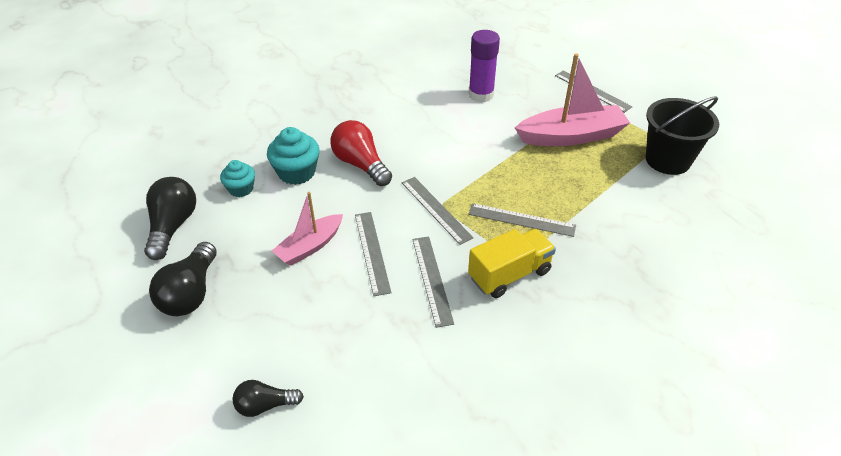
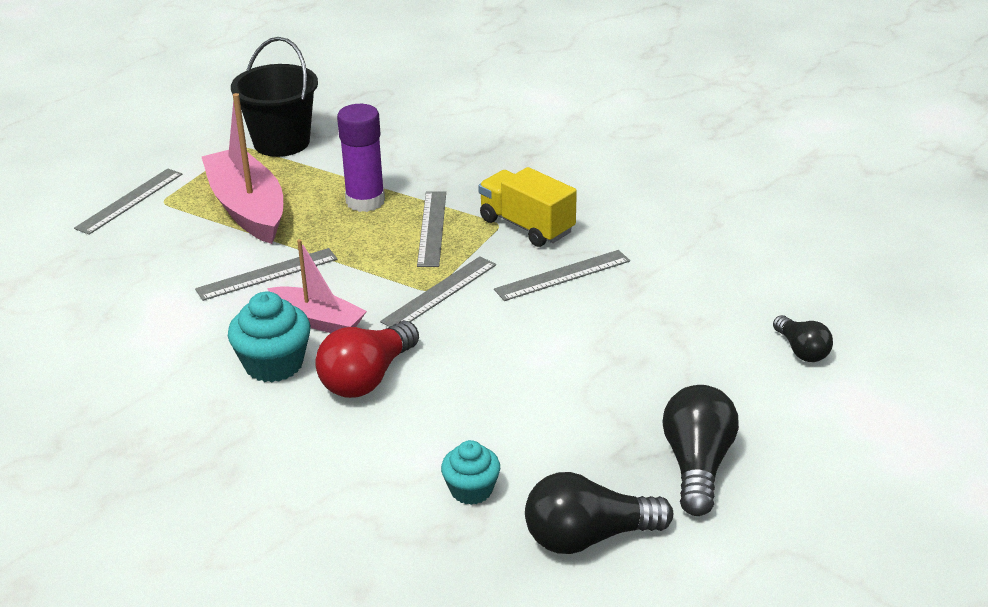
camera: 105 degrees left, 10 degrees down
black light bulb [149,242,217,316] -> black light bulb turned 75 degrees counterclockwise [663,385,739,516]
turquoise cupcake [267,127,320,185] -> turquoise cupcake moved to [228,291,310,382]
pink boat [272,192,343,266] -> pink boat moved to [267,239,367,333]
grey ruler [355,212,391,296] -> grey ruler moved to [195,248,337,301]
purple glue stick [468,30,500,103] -> purple glue stick moved to [337,104,385,212]

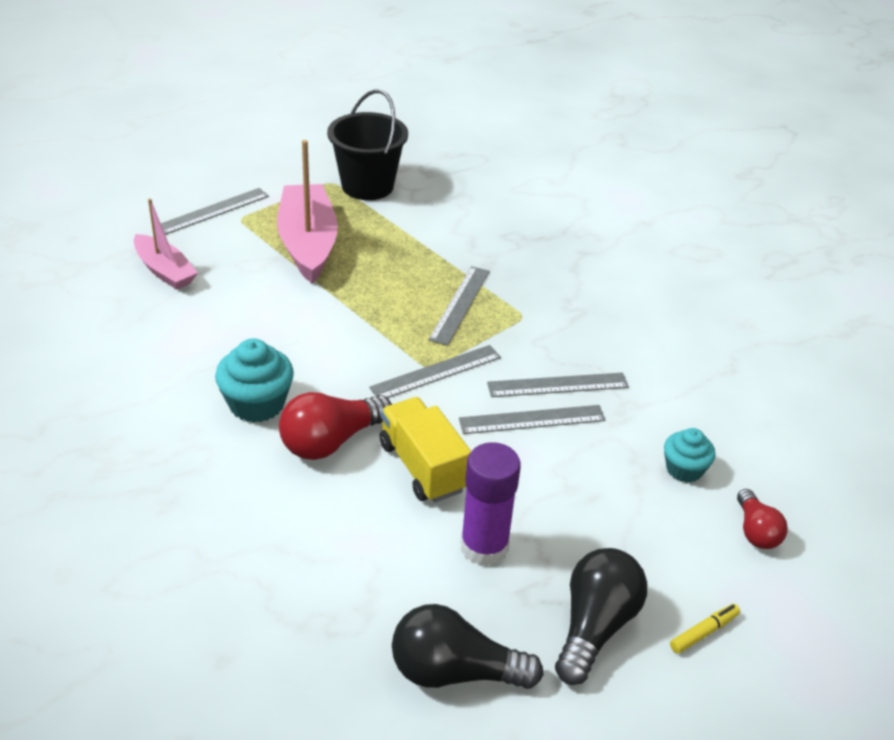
camera: 15 degrees right, 5 degrees up
grey ruler [195,248,337,301] -> grey ruler moved to [459,405,606,434]
pink boat [267,239,367,333] -> pink boat moved to [134,198,198,290]
purple glue stick [337,104,385,212] -> purple glue stick moved to [460,442,521,566]
turquoise cupcake [441,440,500,505] -> turquoise cupcake moved to [664,428,716,483]
yellow truck [478,167,577,247] -> yellow truck moved to [380,397,471,502]
black light bulb [773,315,833,362] -> red light bulb [737,489,788,549]
none -> yellow marker [670,604,740,654]

